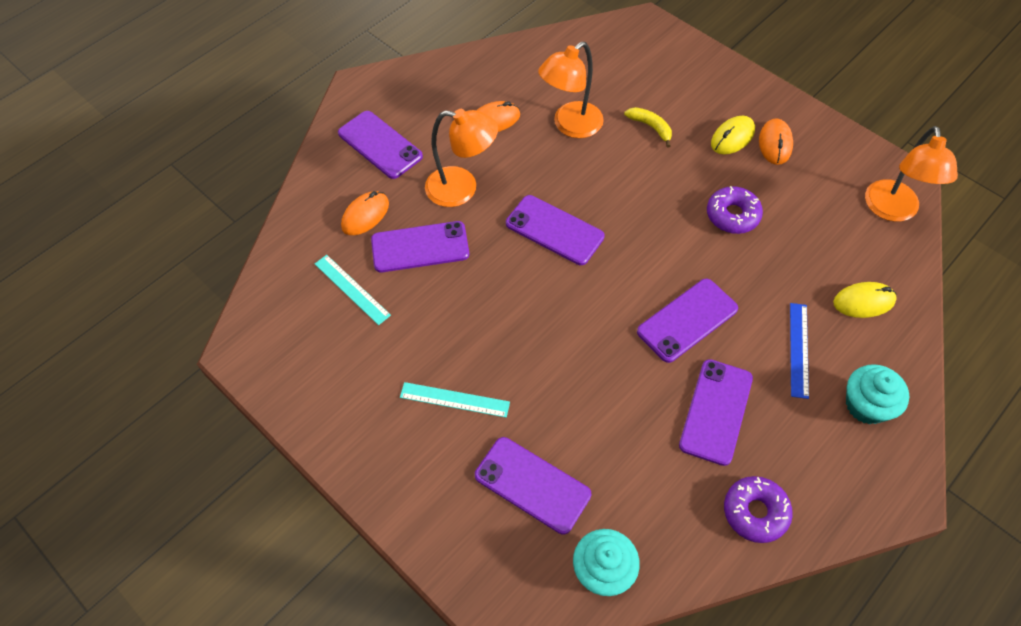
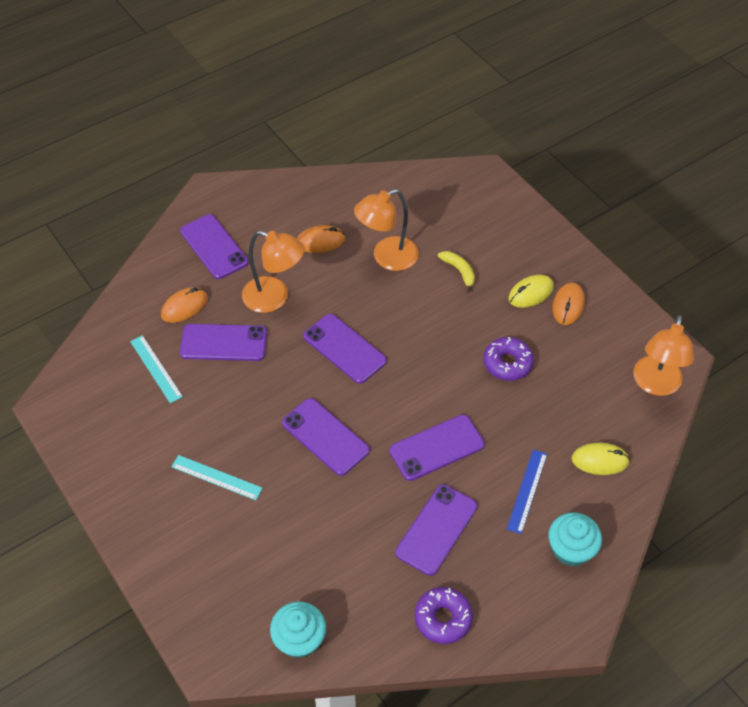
camera: 10 degrees right, 5 degrees down
purple phone [475,437,591,535] -> purple phone moved to [282,398,370,476]

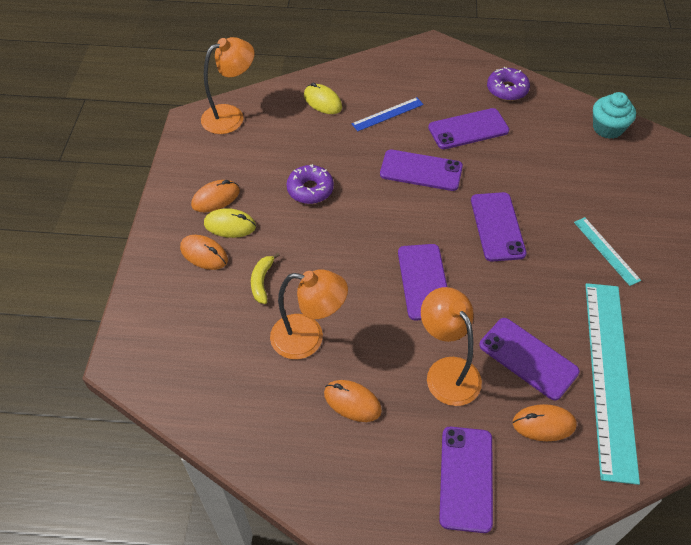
camera: 140 degrees left, 0 degrees up
turquoise ruler [130,335,183,403] -> turquoise ruler [585,283,640,485], size x2.20
turquoise cupcake [548,512,602,567] -> none
none -> orange mouse [180,235,228,270]

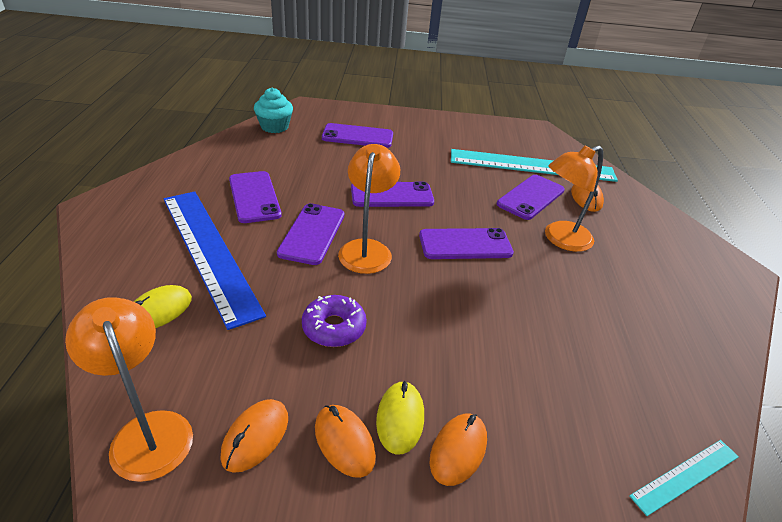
camera: 95 degrees left, 15 degrees down
yellow banana [251,253,280,304] -> none
orange lamp [270,269,348,359] -> orange lamp moved to [338,144,400,274]
orange mouse [324,380,382,422] -> orange mouse moved to [220,399,288,473]
blue ruler [352,97,424,131] -> blue ruler [164,191,266,330], size x2.20
purple phone [439,427,493,533] -> purple phone moved to [322,123,393,148]
purple donut [487,67,530,101] -> none
turquoise ruler [574,217,641,286] -> turquoise ruler moved to [629,440,739,516]

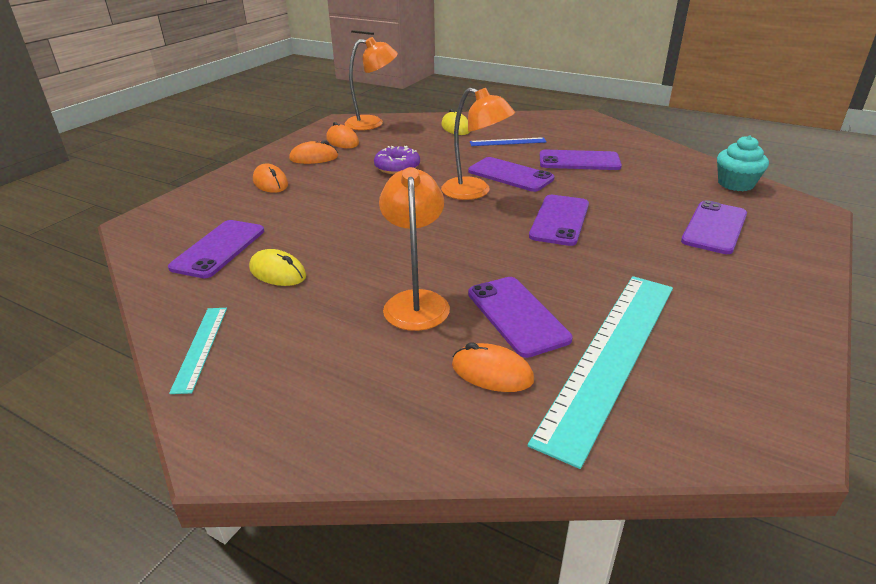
camera: 120 degrees right, 5 degrees down
blue ruler [164,191,266,330] -> blue ruler [470,137,546,146], size x0.45
yellow mouse [376,381,424,455] -> yellow mouse moved to [249,249,306,286]
purple phone [419,228,514,259] -> purple phone moved to [168,220,264,278]
turquoise ruler [629,440,739,516] -> turquoise ruler moved to [169,308,227,394]

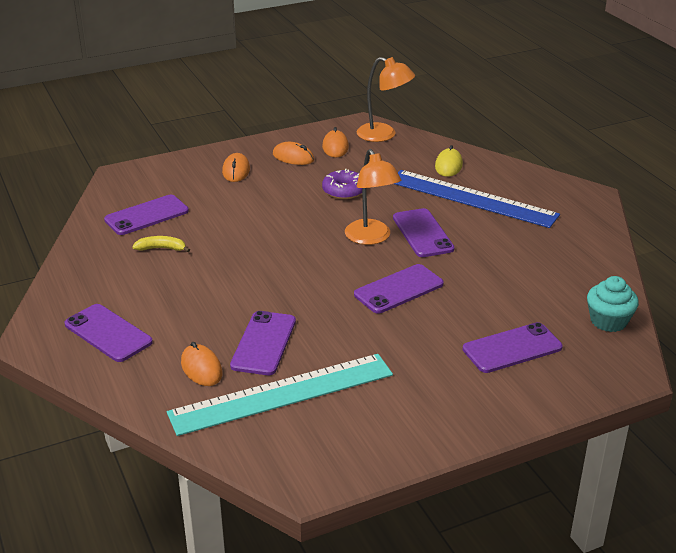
camera: 35 degrees right, 0 degrees up
turquoise ruler [169,308,227,394] -> none
yellow mouse [249,249,306,286] -> yellow banana [132,236,190,252]
orange lamp [379,167,450,331] -> none
blue ruler [470,137,546,146] -> blue ruler [394,170,560,228], size x2.20
purple phone [540,150,622,170] -> purple phone moved to [65,304,153,362]

